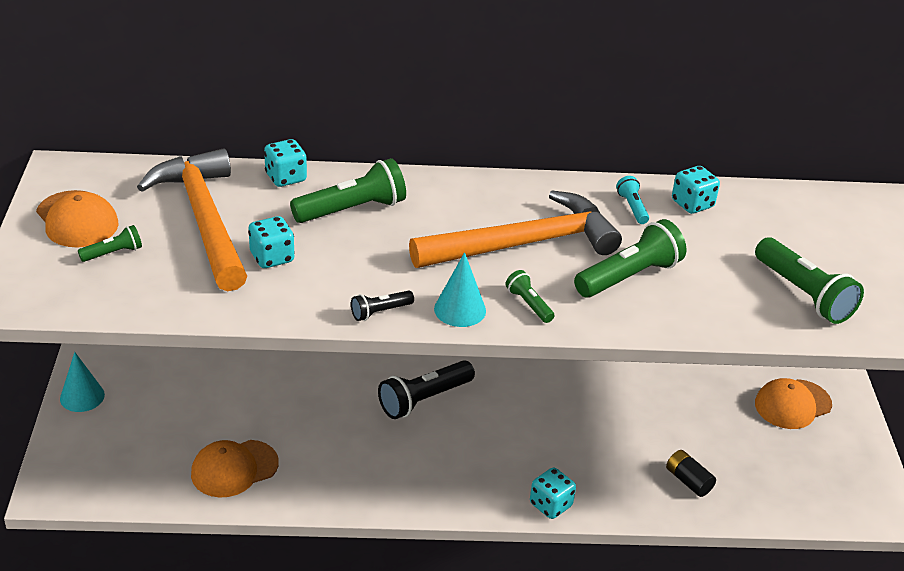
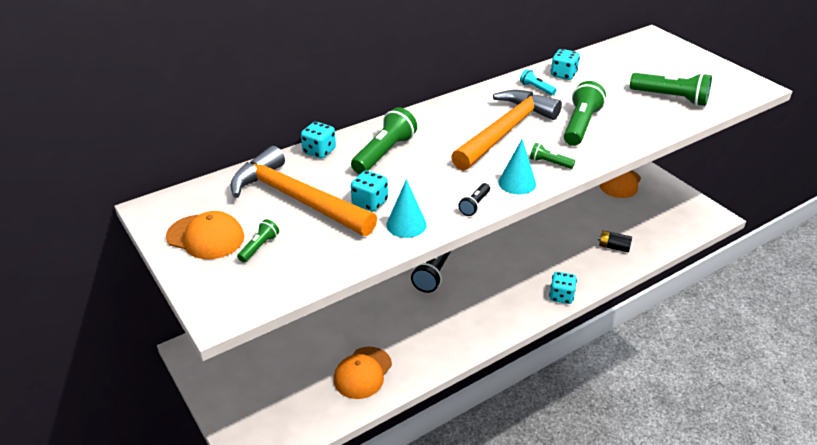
camera: 30 degrees left, 0 degrees up
turquoise cone [60,352,105,412] -> turquoise cone moved to [386,179,427,238]

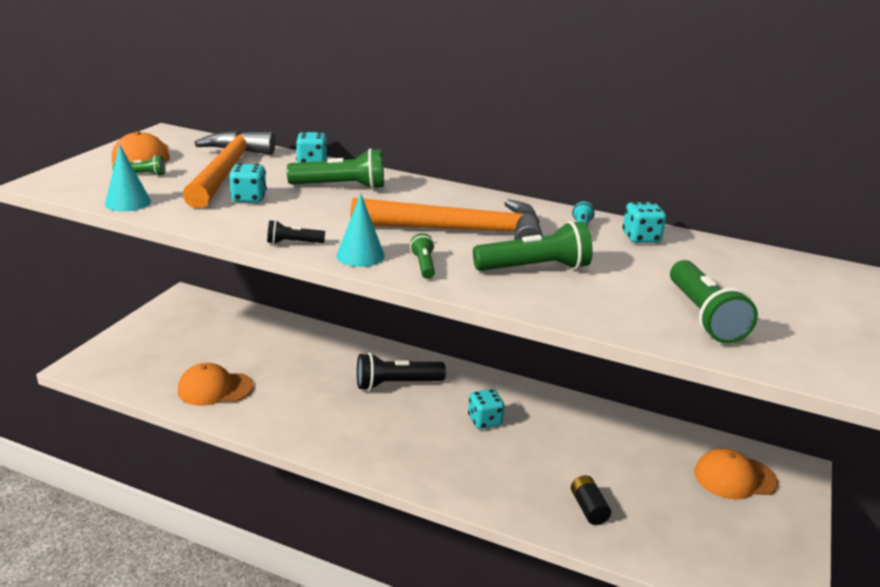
camera: 55 degrees right, 10 degrees down
turquoise cone [386,179,427,238] -> turquoise cone moved to [105,145,151,211]
turquoise dice [549,272,577,304] -> turquoise dice moved to [468,389,505,429]

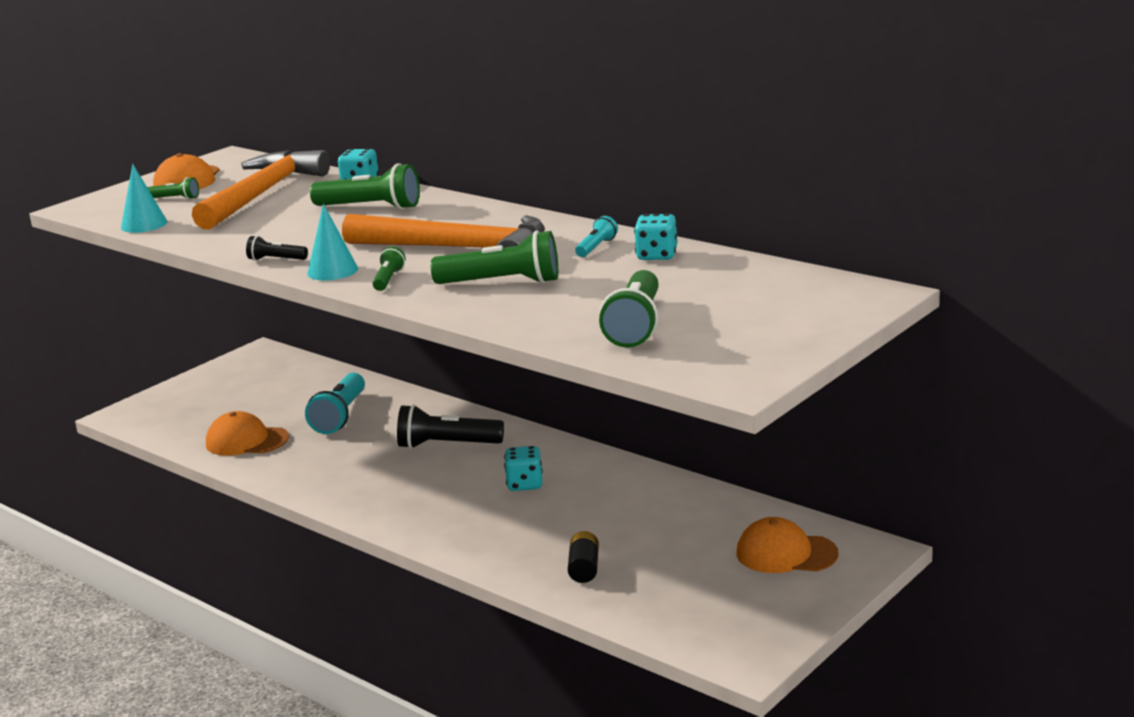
camera: 20 degrees right, 5 degrees down
turquoise dice [229,164,267,203] -> none
none -> turquoise flashlight [305,372,365,434]

